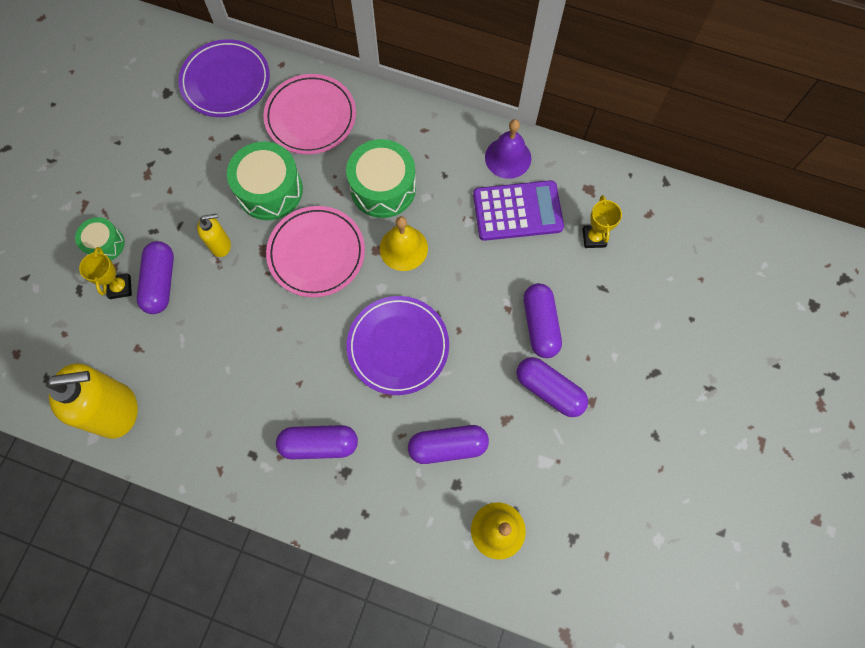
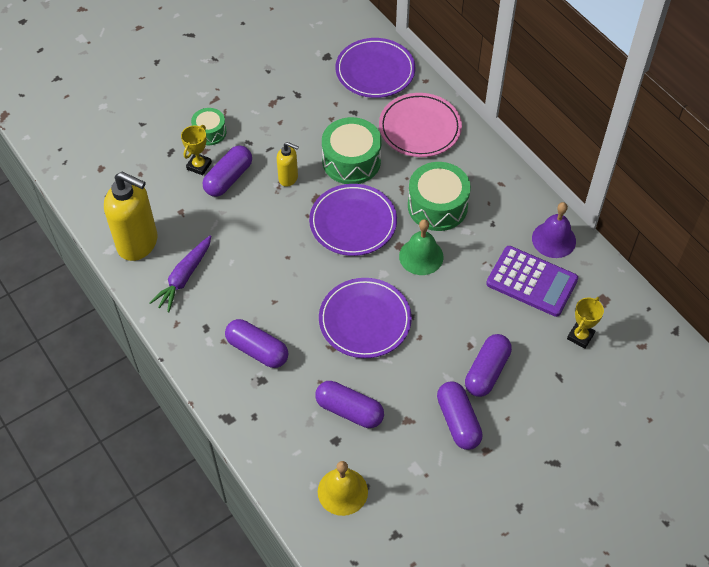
camera: 35 degrees right, 15 degrees down
pink plate [266,206,365,297] -> purple plate [309,184,397,256]
yellow bell [380,216,428,271] -> green bell [399,219,444,275]
none -> purple carrot [149,235,211,312]

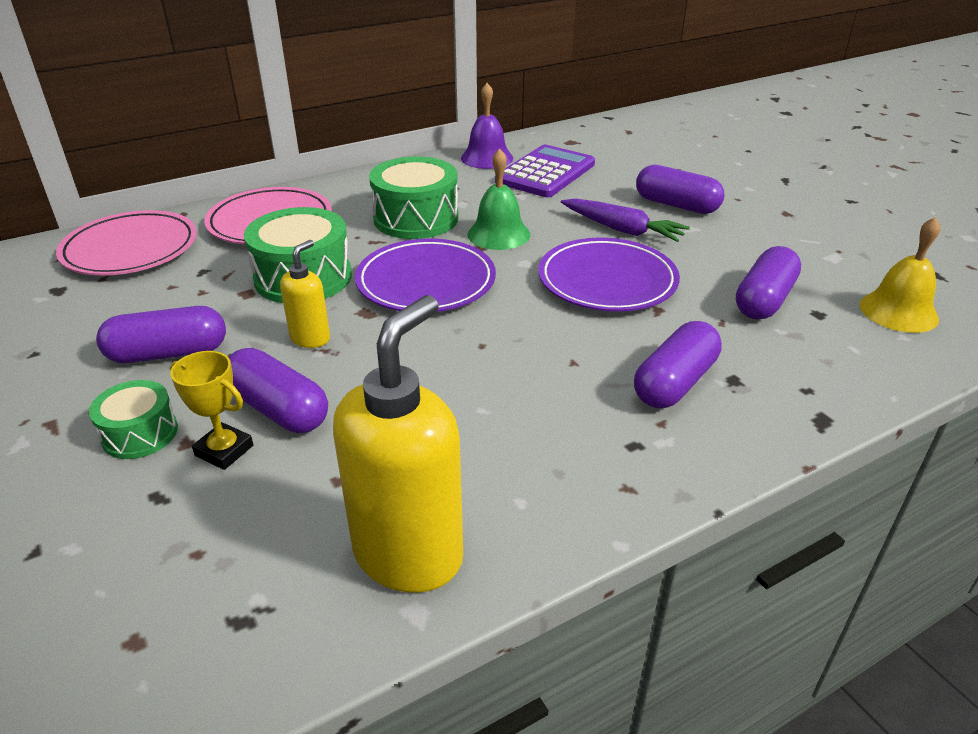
camera: 85 degrees left, 20 degrees down
purple carrot [149,235,211,312] -> purple carrot moved to [561,199,690,242]
purple plate [336,38,415,98] -> pink plate [56,210,197,276]
purple capsule [437,381,483,450] -> purple capsule moved to [96,306,226,363]
yellow trophy [567,297,604,349] -> none

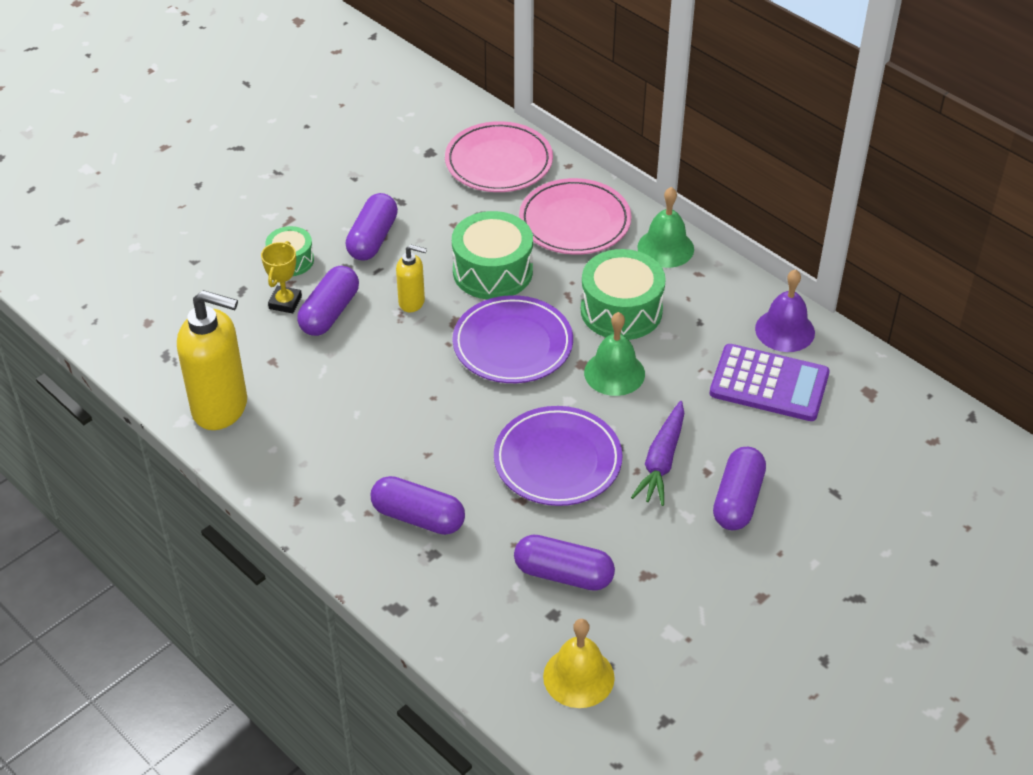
camera: 75 degrees right, 10 degrees up
purple capsule [96,306,226,363] -> purple capsule turned 45 degrees clockwise [345,193,398,261]
none -> green bell [637,187,694,268]

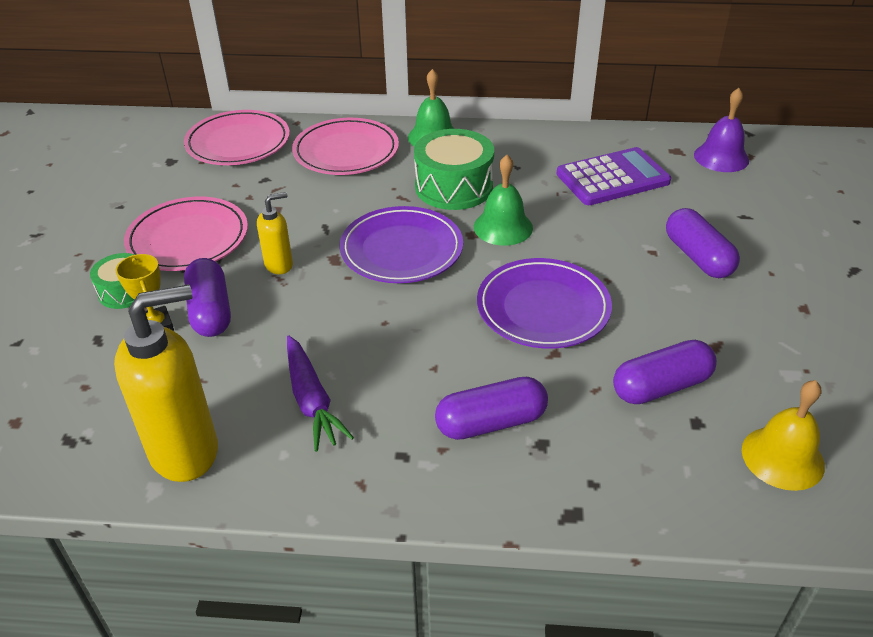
camera: 40 degrees left, 5 degrees down
purple capsule [345,193,398,261] -> pink plate [124,197,248,271]
green drum [452,211,533,299] -> none
purple carrot [631,401,685,506] -> purple carrot moved to [287,335,354,452]
purple bell [755,269,815,352] -> purple bell moved to [694,88,749,172]

